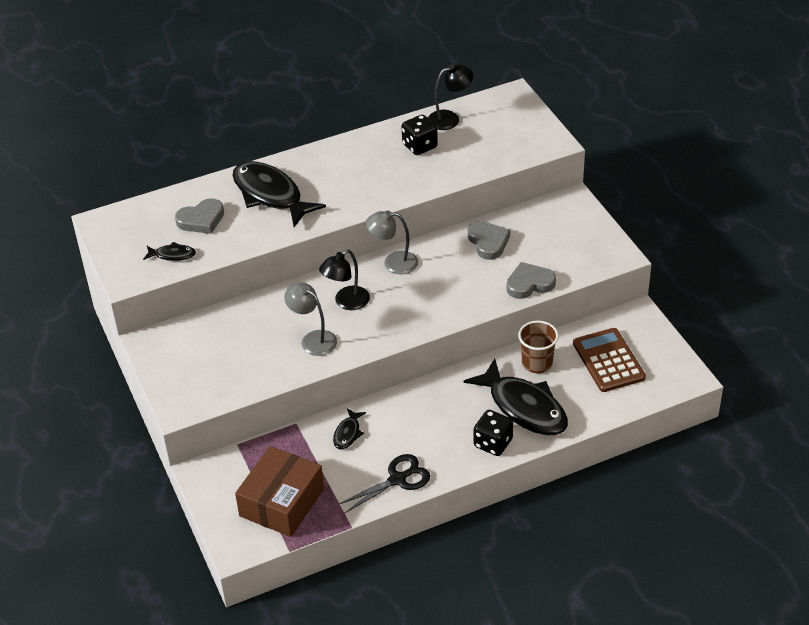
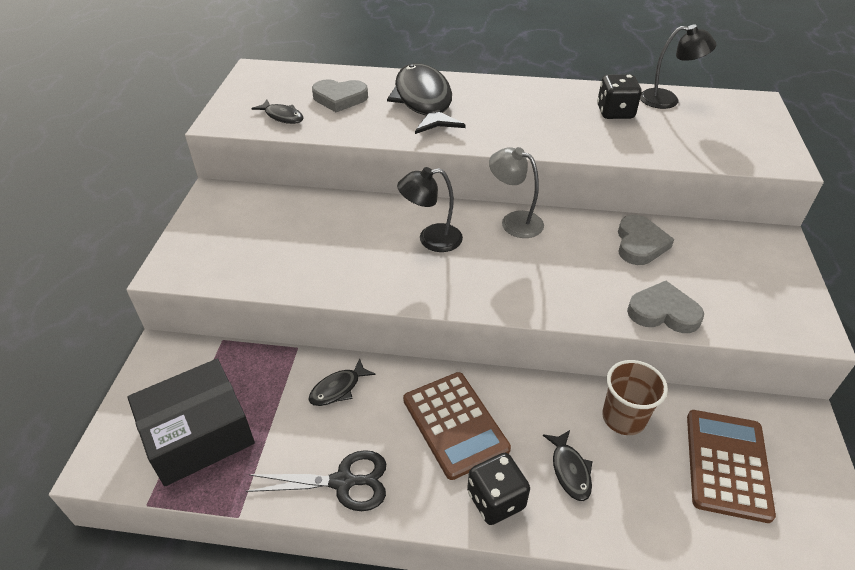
camera: 30 degrees right, 0 degrees up
brown box [235,446,324,537] -> black box [127,359,255,486]
grey lamp [284,283,337,356] -> none
black fish [464,359,568,435] -> black fish [543,430,593,501], size x0.45
none -> brown calculator [403,372,511,480]

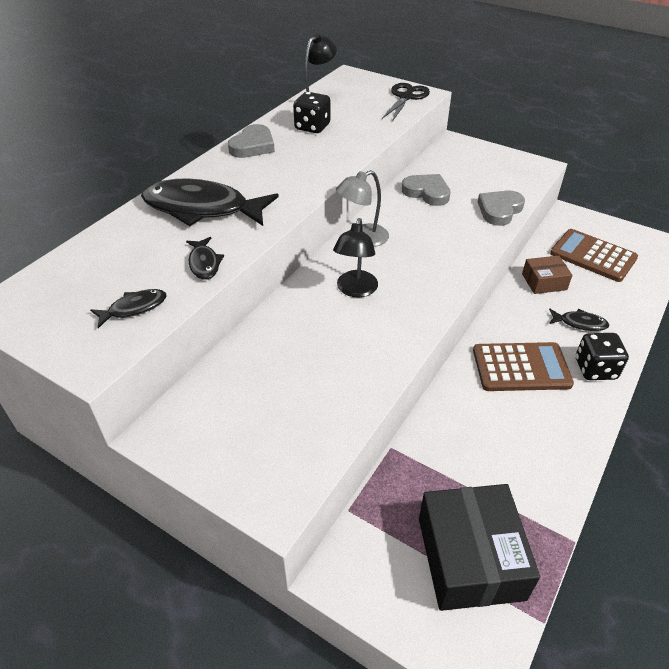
camera: 65 degrees left, 0 degrees up
black scissors [246,450,386,511] -> black scissors moved to [382,83,430,122]
black fish [308,358,376,406] -> black fish moved to [186,237,224,280]
grey heart [312,79,368,112] -> grey heart moved to [228,124,275,158]
brown cup [602,360,668,435] -> brown box [522,255,573,294]

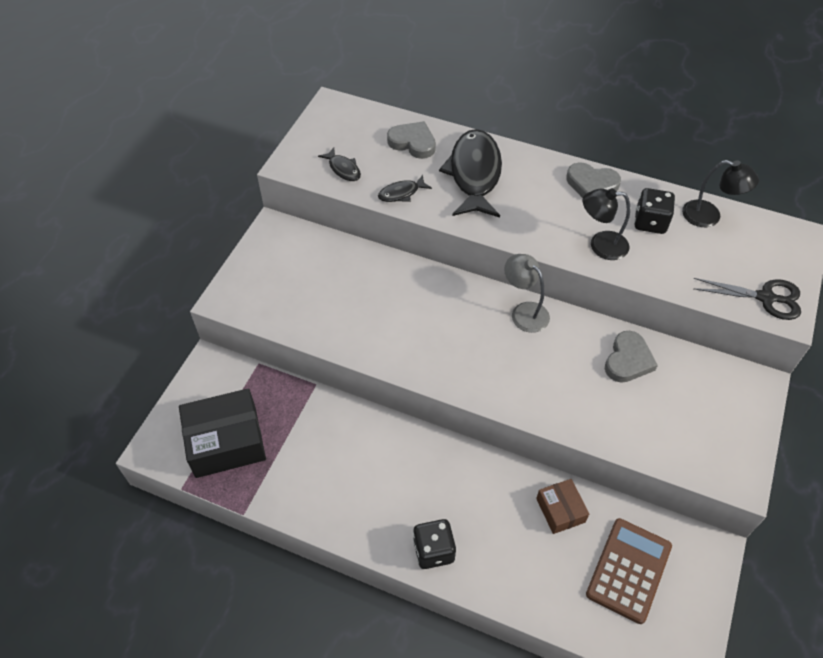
camera: 80 degrees right, 10 degrees up
black lamp [333,218,378,297] -> black lamp moved to [583,189,630,260]
brown calculator [473,342,574,391] -> none
grey heart [478,190,525,226] -> grey heart moved to [387,121,436,159]
black fish [549,308,609,331] -> none

